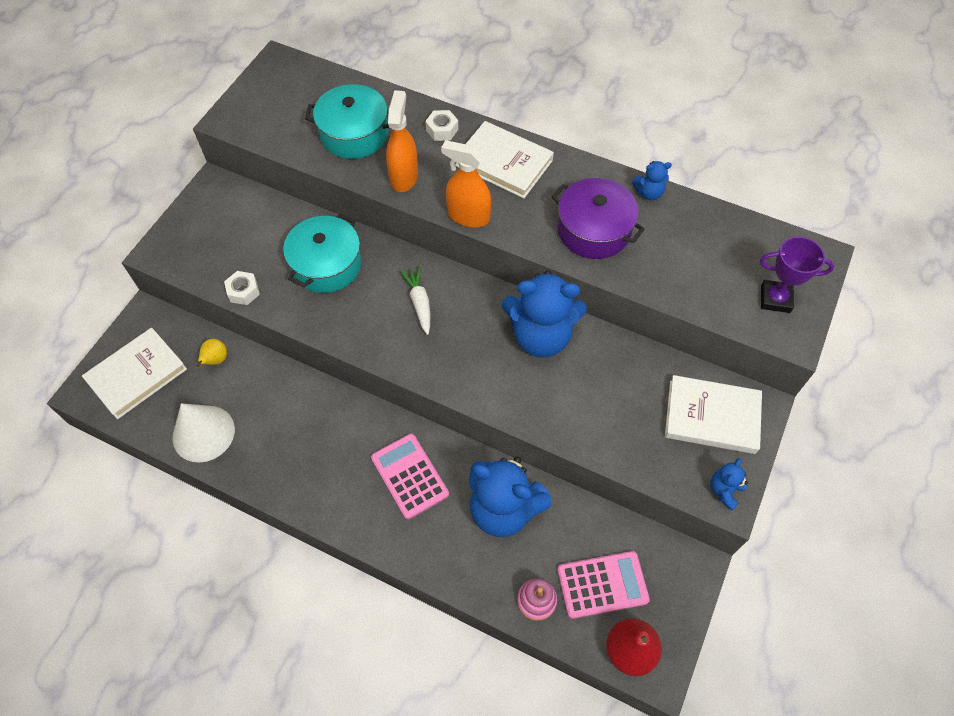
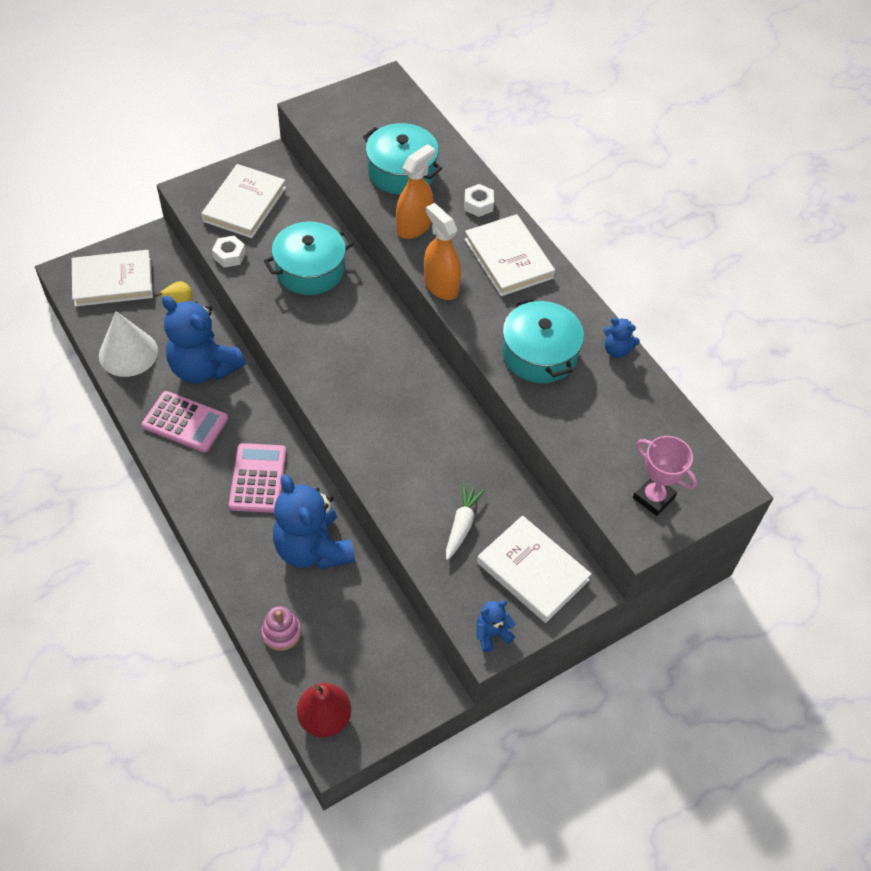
camera: 30 degrees right, 5 degrees down
white carrot [400,266,430,335] -> white carrot moved to [446,483,485,560]
blue teddy bear [502,270,587,358] -> blue teddy bear moved to [162,296,246,383]
purple pot [552,178,645,259] -> turquoise pot [502,297,584,383]
pink calculator [557,551,650,619] -> pink calculator moved to [142,391,228,452]
purple trophy [760,237,834,313] -> pink trophy [633,436,697,516]
none -> white book [201,164,286,238]

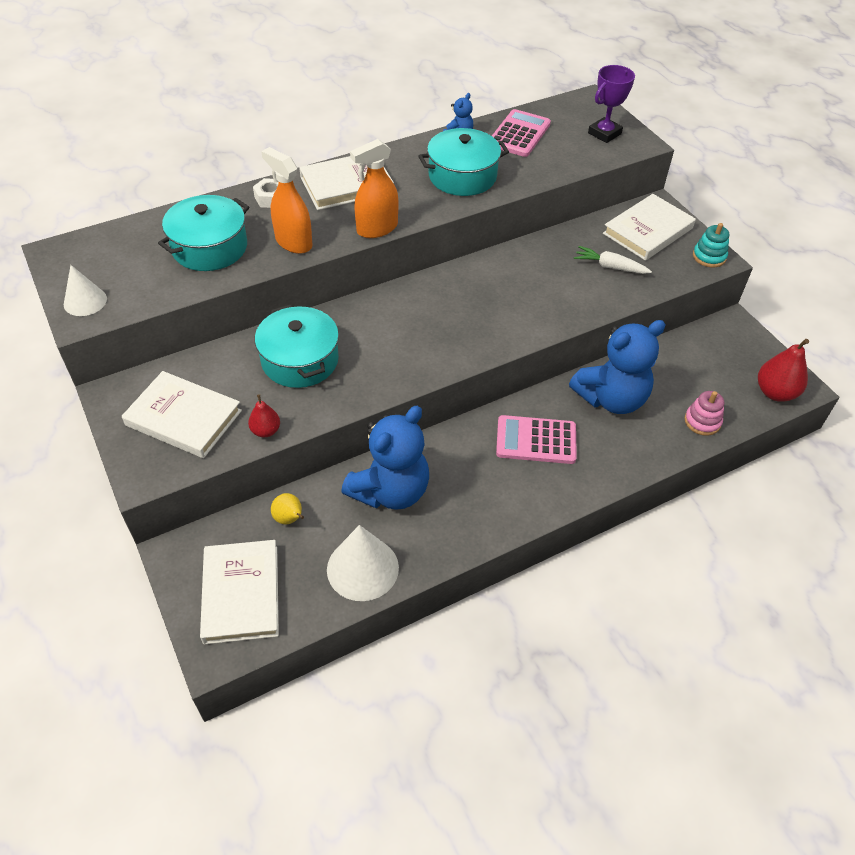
camera: 85 degrees left, 5 degrees down
pink calculator [142,391,228,452] -> pink calculator moved to [492,109,551,157]
white nut [212,236,246,268] -> red pear [248,394,280,438]
blue teddy bear [477,600,515,652] -> turquoise stacking toy [693,223,729,268]
pink trophy [633,436,697,516] -> purple trophy [588,65,635,143]
none -> white cone [64,265,107,316]

